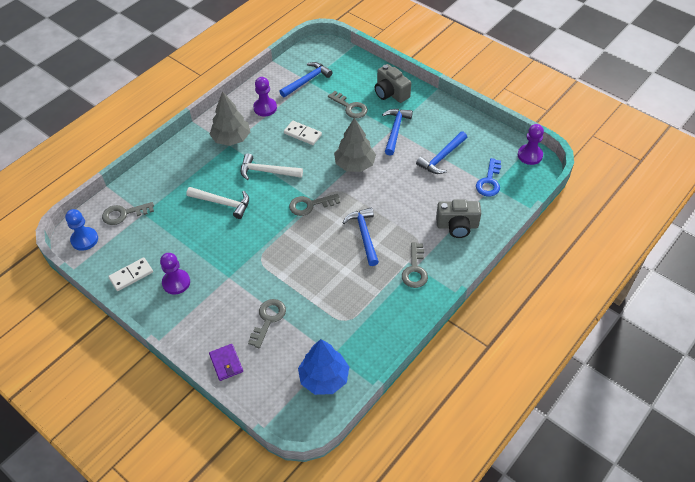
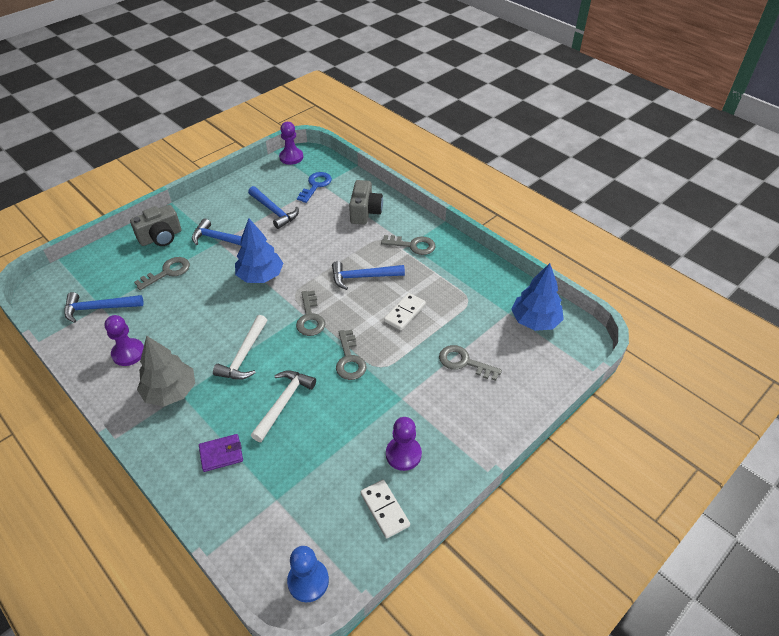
camera: 85 degrees left, 5 degrees down
grey key [102,202,154,225] -> grey key moved to [336,330,367,380]
purple wallet [209,344,243,381] -> purple wallet moved to [199,434,243,472]
blue hammer [279,62,333,98] -> blue hammer turned 60 degrees counterclockwise [64,292,144,323]
white domino [284,121,322,145] -> white domino moved to [384,293,426,330]
grey tree [334,117,376,172] -> blue tree [235,218,284,283]
blue key [476,158,501,197] -> blue key turned 90 degrees counterclockwise [297,172,332,203]

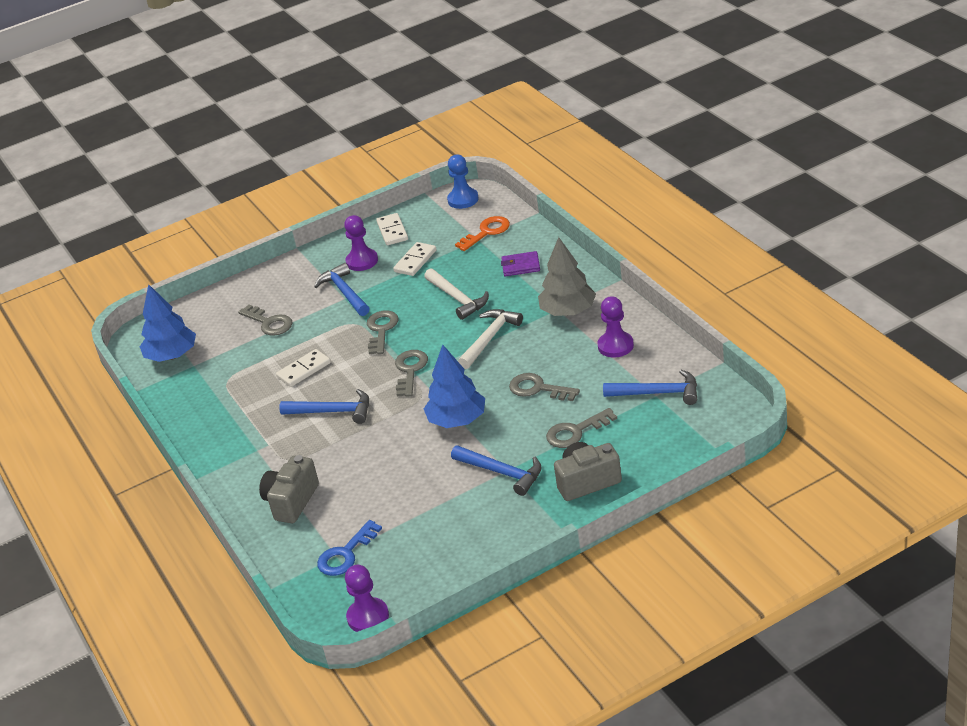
camera: 160 degrees left, 10 degrees down
blue hammer [248,186,299,229] -> blue hammer moved to [314,263,369,316]
white hammer [251,371,316,442] -> white hammer turned 75 degrees counterclockwise [424,268,489,320]
grey key [381,235,436,255] -> grey key moved to [509,373,580,401]
none -> white domino [393,242,437,276]
none -> orange key [455,216,510,251]

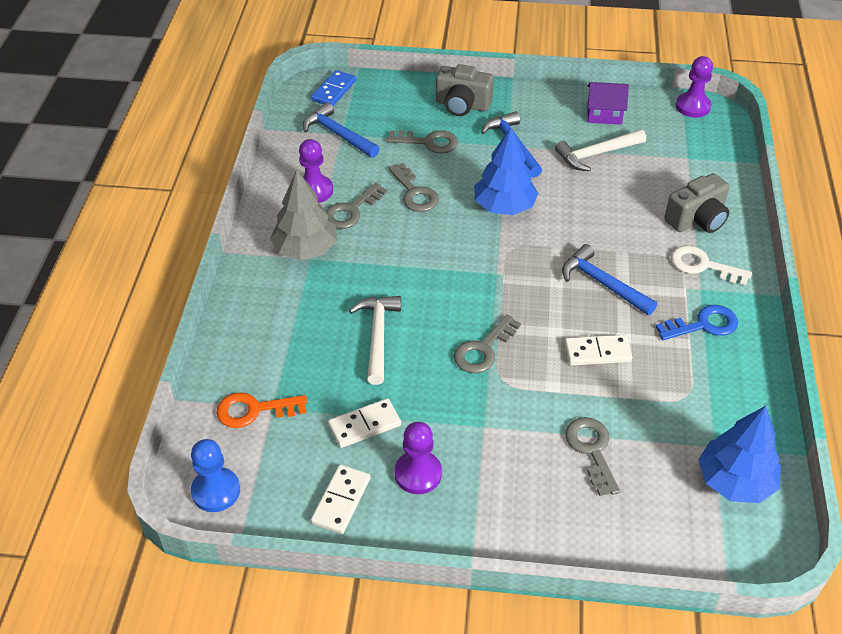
camera: 150 degrees left, 10 degrees up
blue hammer [314,263,369,316] -> none
blue key [317,520,382,576] -> blue key moved to [656,305,738,340]
grey key [395,350,428,397] -> grey key moved to [326,183,387,229]
white hammer [458,309,523,369] -> white hammer moved to [555,129,646,171]
purple wallet [501,251,540,276] -> none
none -> blue domino [311,70,356,106]
none -> purple house [587,82,629,125]
none -> white key [671,246,752,285]

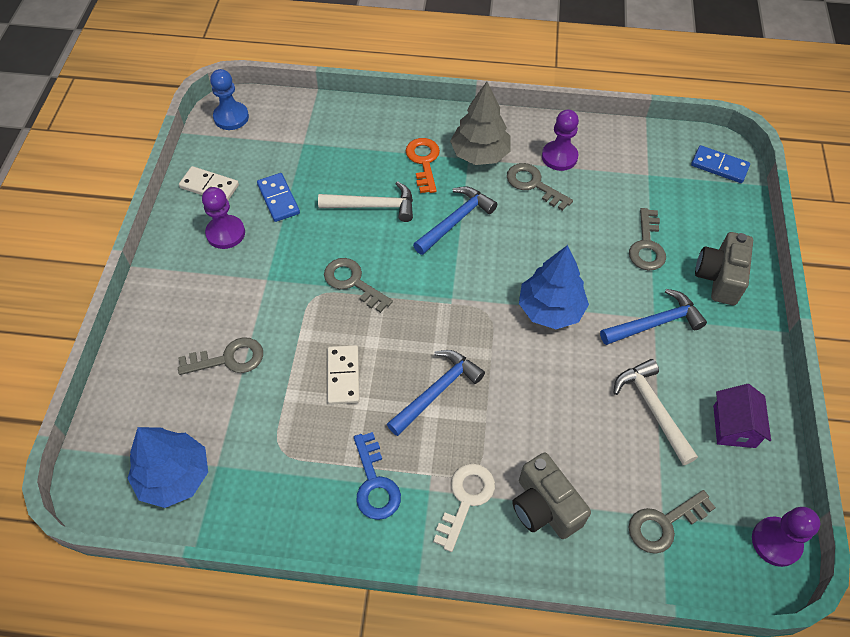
camera: 90 degrees right, 10 degrees up
orange key [216,392,307,428] -> orange key moved to [406,138,440,193]
blue hammer [303,102,380,158] -> blue hammer moved to [413,187,497,255]
white domino [328,398,401,448] -> blue domino [257,173,300,222]
grey key [388,163,439,212] -> grey key moved to [628,490,716,554]

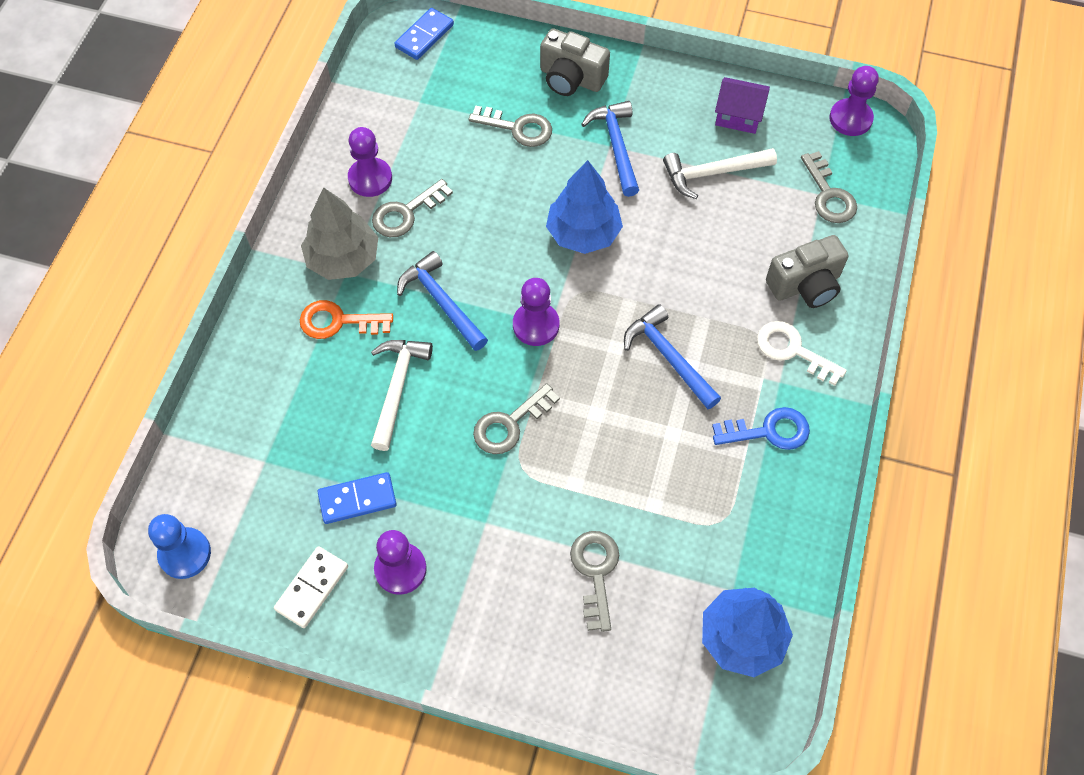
camera: 80 degrees left, 5 degrees up
white domino [327,345,360,405] -> none
none -> purple pawn [513,278,559,346]

